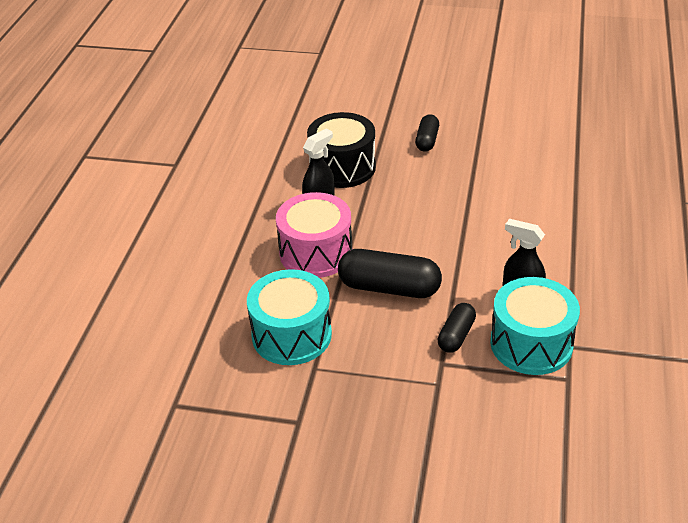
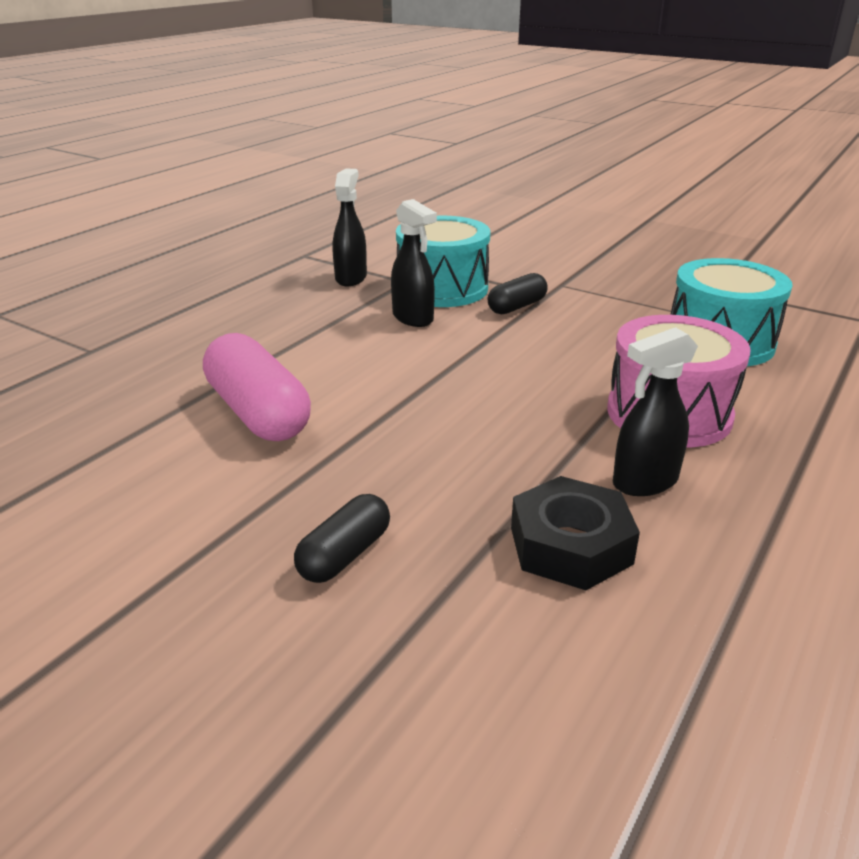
camera: 160 degrees left, 10 degrees down
black drum [307,112,376,188] -> black nut [511,476,640,590]
black capsule [338,249,442,298] -> none
none -> pink capsule [203,333,311,441]
none -> black spray bottle [332,168,367,286]

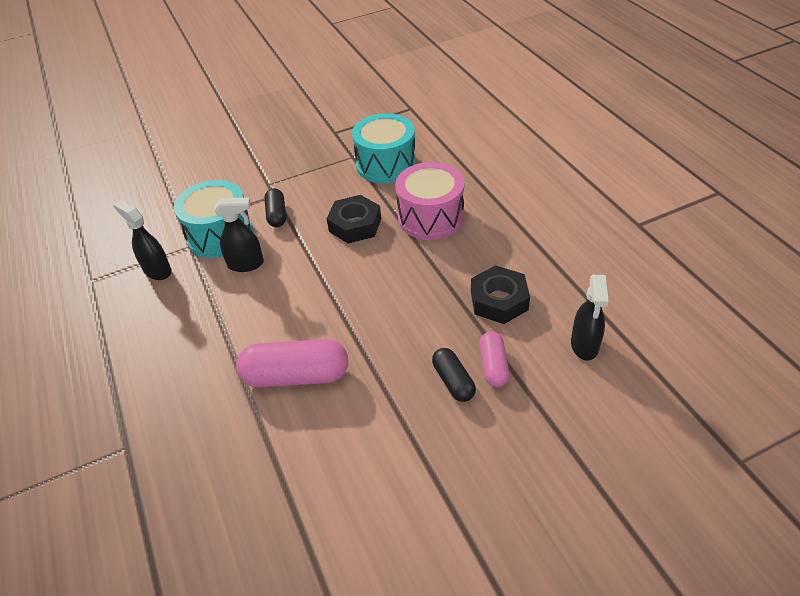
camera: 55 degrees left, 15 degrees up
black spray bottle [613,327,698,496] -> black spray bottle moved to [571,275,609,361]
none -> black nut [327,195,381,243]
none -> pink capsule [479,331,510,387]

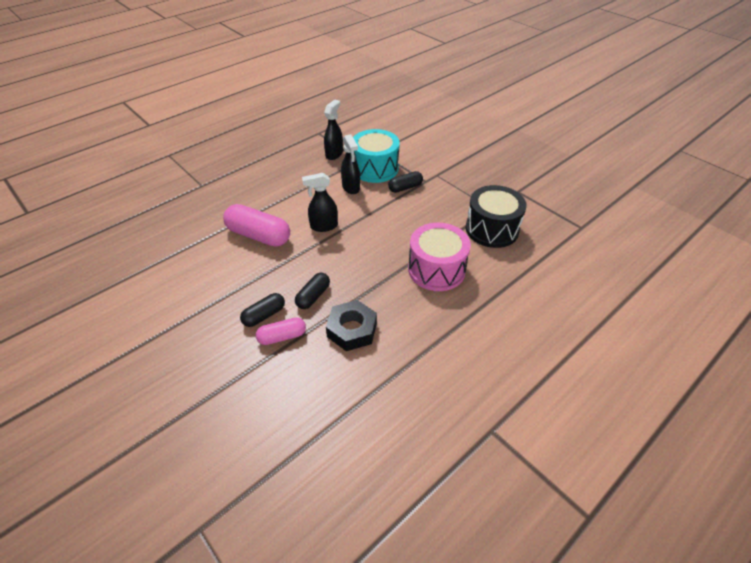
camera: 70 degrees right, 0 degrees up
pink capsule [236,339,348,387] -> pink capsule turned 45 degrees counterclockwise [223,204,290,247]
black nut [327,195,381,243] -> none
turquoise drum [352,113,416,183] -> black drum [466,185,527,248]
black spray bottle [571,275,609,361] -> black spray bottle moved to [302,173,338,232]
none -> black capsule [295,273,330,309]

